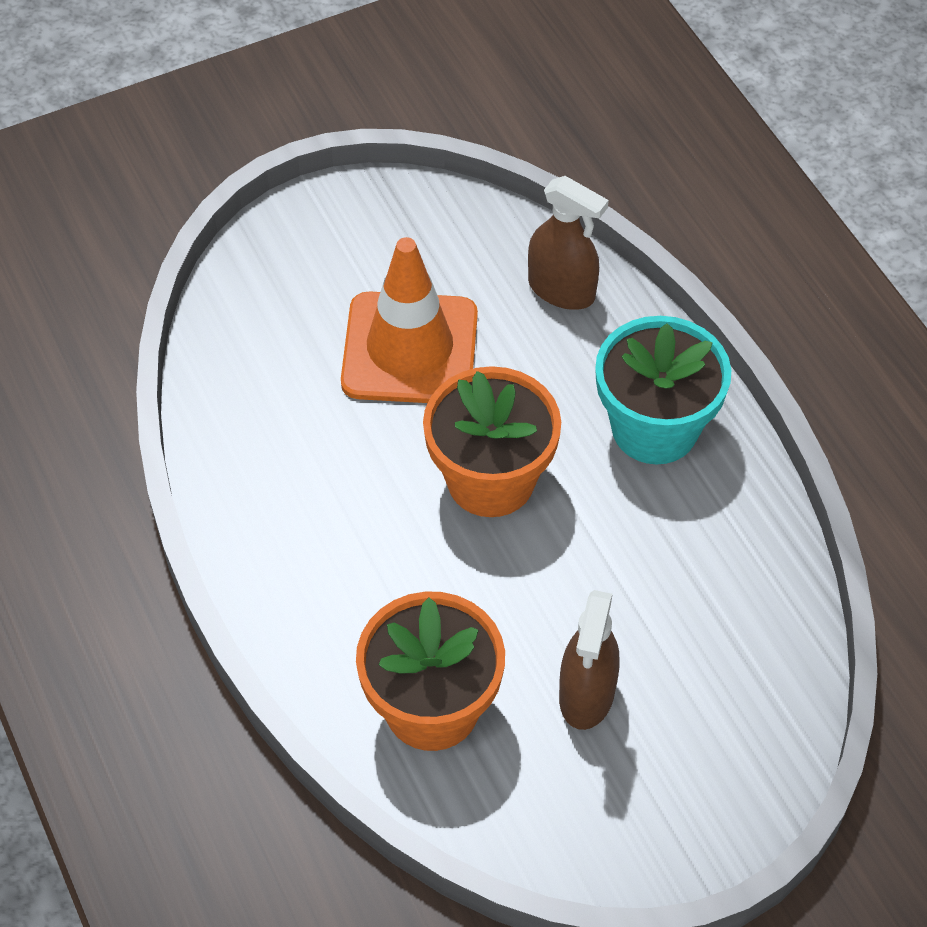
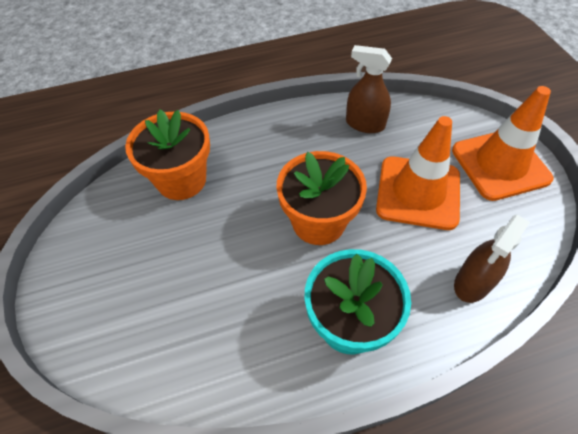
camera: 100 degrees right, 0 degrees up
brown spray bottle [559,590,620,730] -> brown spray bottle moved to [346,45,392,133]
none -> orange traffic cone [452,86,554,201]

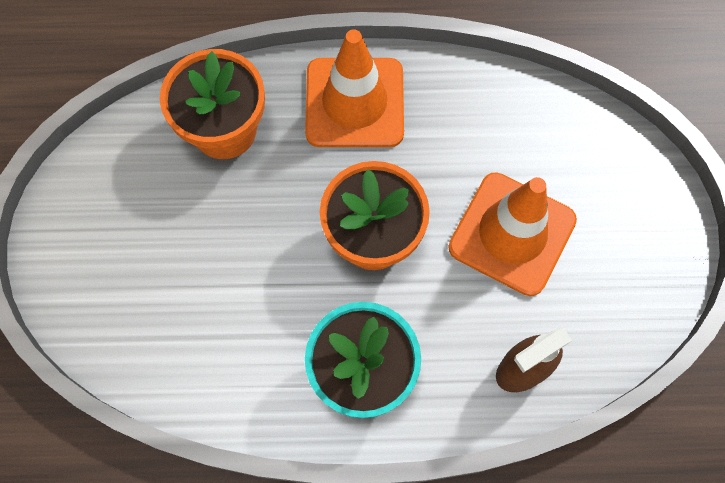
camera: 15 degrees right, 15 degrees up
brown spray bottle [346,45,392,133] -> none
orange traffic cone [452,86,554,201] -> orange traffic cone moved to [305,29,404,147]

